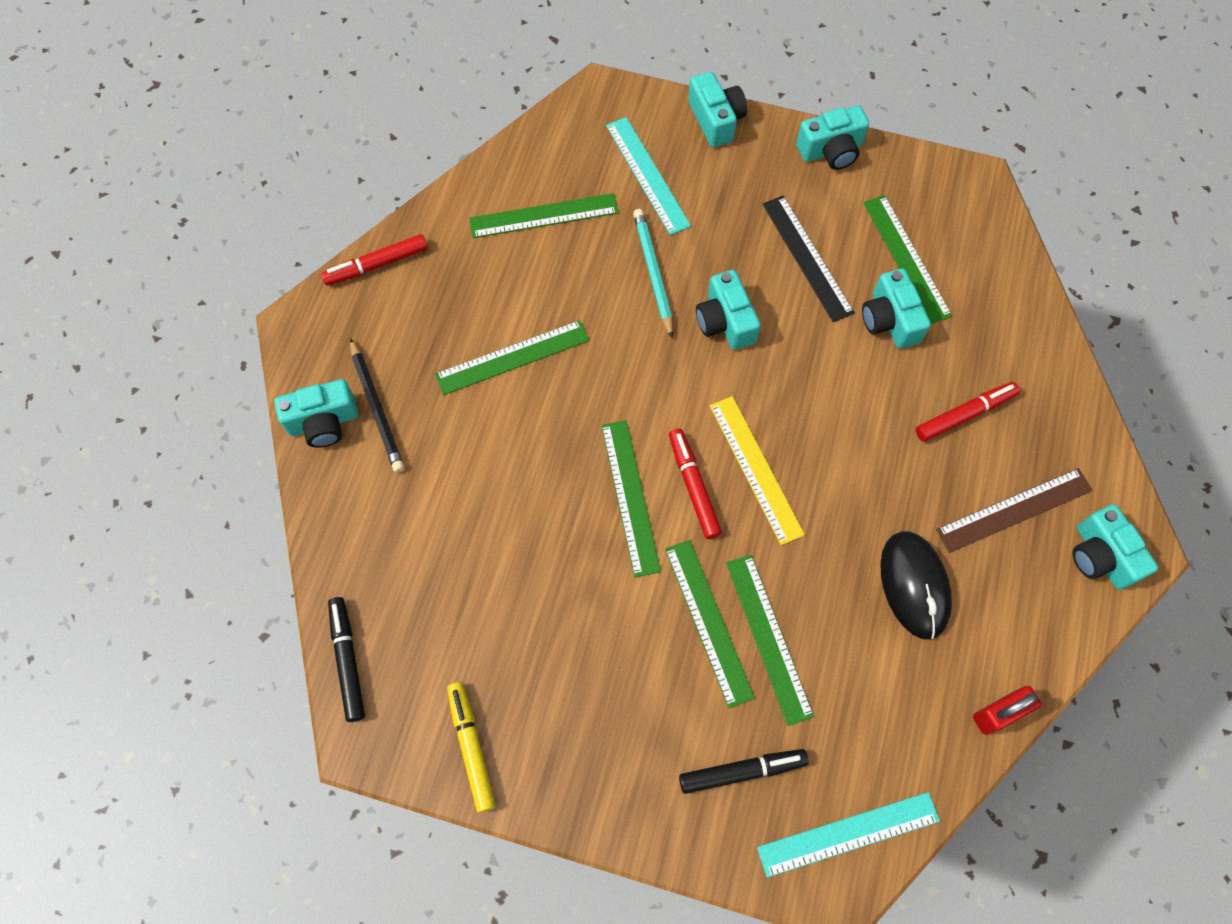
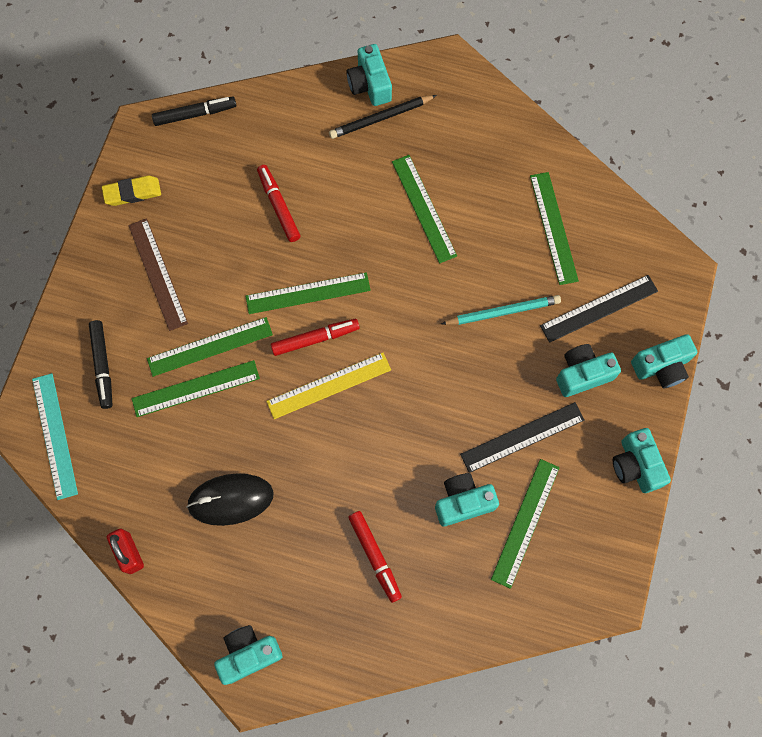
camera: 90 degrees right, 5 degrees up
red marker [321,234,428,286] -> red marker moved to [257,165,300,242]
yellow marker [447,682,496,813] -> yellow eraser [102,176,161,206]
turquoise ruler [606,117,691,235] -> black ruler [540,275,658,343]
turquoise camera [696,270,761,350] -> turquoise camera moved to [556,344,621,397]
green ruler [863,195,952,324] -> green ruler turned 45 degrees counterclockwise [491,459,560,589]
brown ruler [936,468,1093,553] -> brown ruler moved to [128,218,188,331]

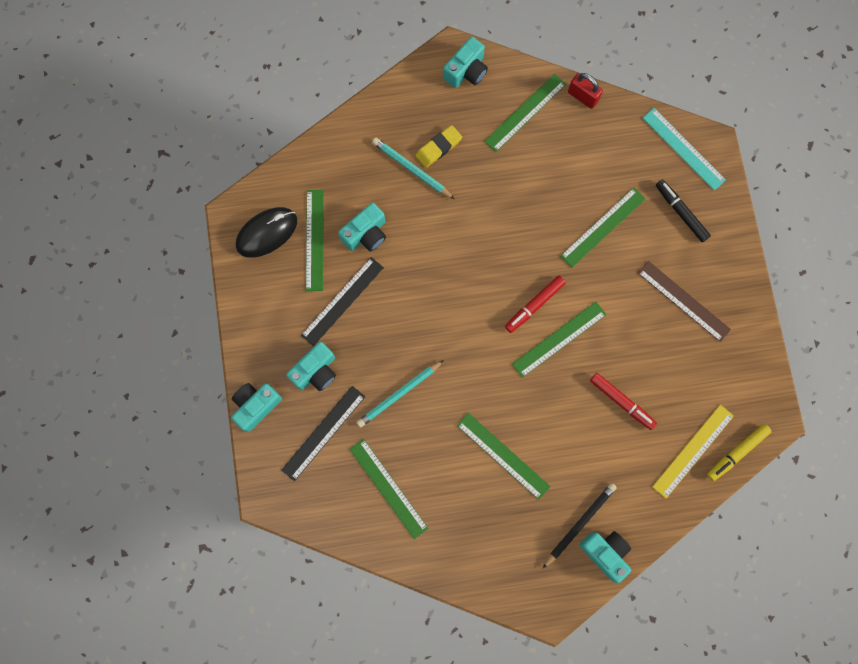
camera: 155 degrees right, 5 degrees up
yellow eraser [102,176,161,206] -> yellow eraser moved to [416,125,462,168]
green ruler [147,317,273,377] -> green ruler moved to [484,74,566,152]
black marker [152,96,236,126] -> yellow marker [707,424,772,481]
black mouse [186,473,274,526] -> black mouse moved to [236,207,297,258]
yellow ruler [266,353,391,419] -> yellow ruler moved to [652,405,734,498]
red marker [348,511,402,603] -> turquoise pencil [372,138,455,199]
turquoise camera [613,428,671,493] -> none

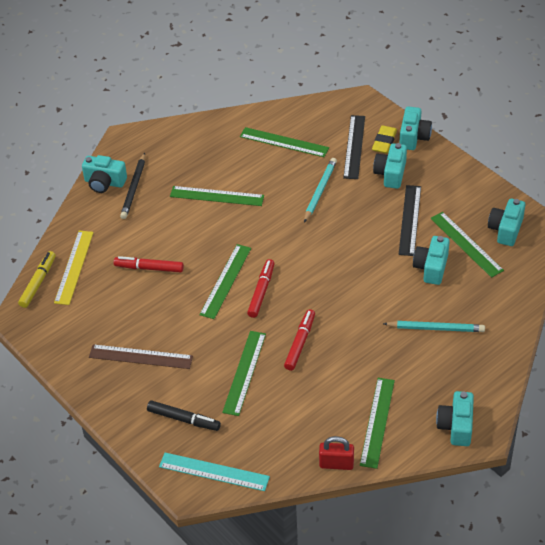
camera: 150 degrees right, 30 degrees down
black mouse [236,207,297,258] -> turquoise camera [488,199,525,246]
yellow eraser [416,125,462,168] -> yellow eraser moved to [372,125,397,153]
none -> red marker [284,309,315,371]

